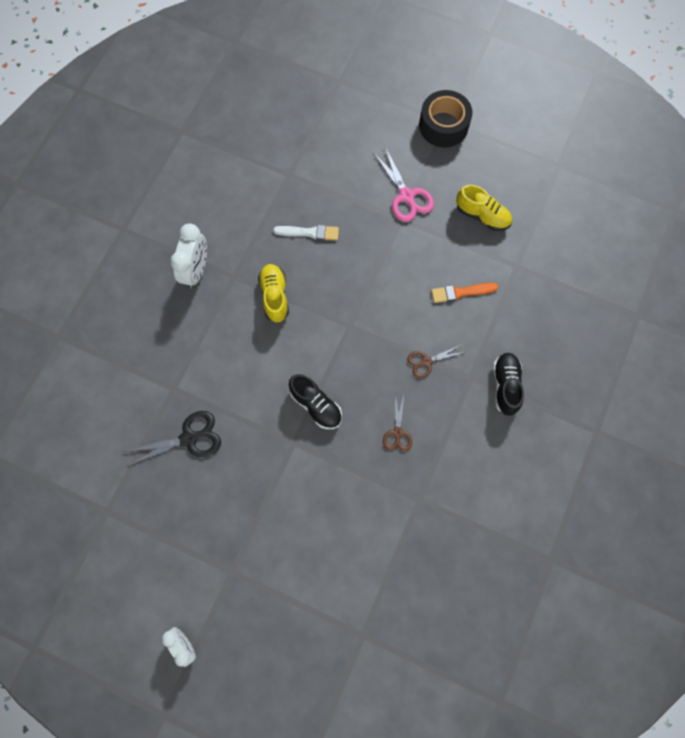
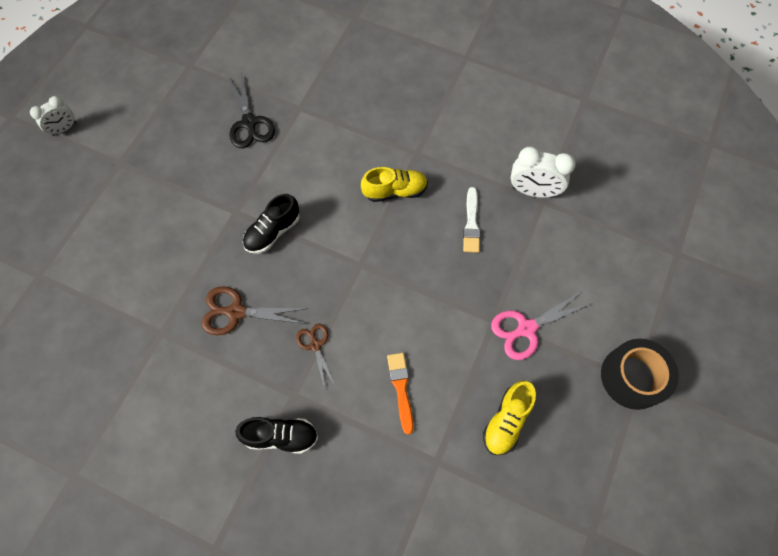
camera: 90 degrees right, 5 degrees down
white clock [170,224,207,288] -> white clock moved to [511,147,576,198]
brown scissors [383,395,412,452] -> brown scissors [201,287,308,335], size x1.60

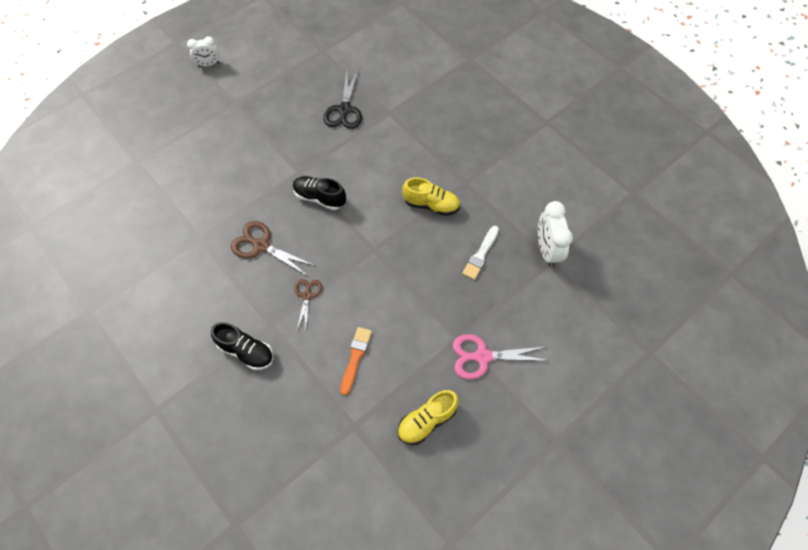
camera: 25 degrees right, 5 degrees down
black shoe [243,194,300,254] -> black shoe turned 45 degrees clockwise [293,176,346,210]
white clock [511,147,576,198] -> white clock turned 45 degrees clockwise [538,201,573,267]
black tape [601,339,679,410] -> none

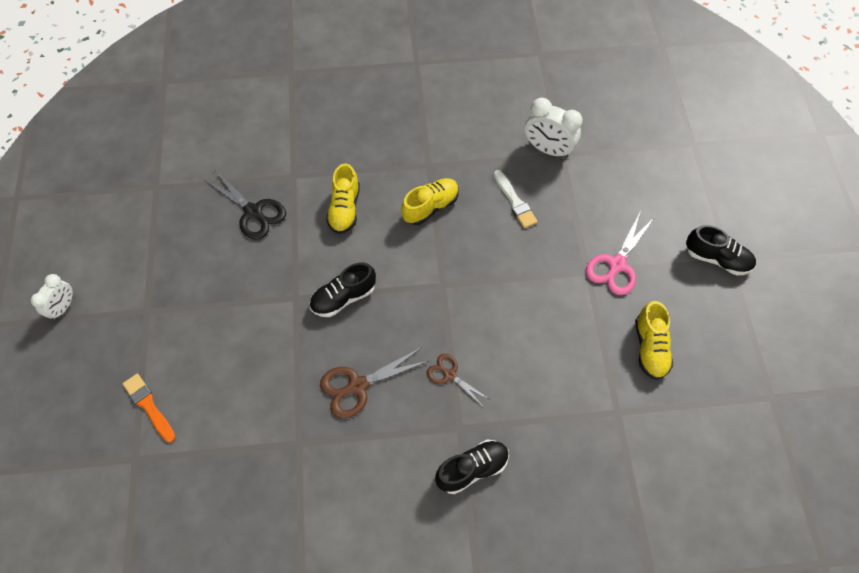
camera: 55 degrees left, 0 degrees up
orange brush [340,327,372,395] -> orange brush moved to [123,374,175,442]
none -> yellow shoe [326,164,360,234]
none -> black shoe [686,225,756,276]

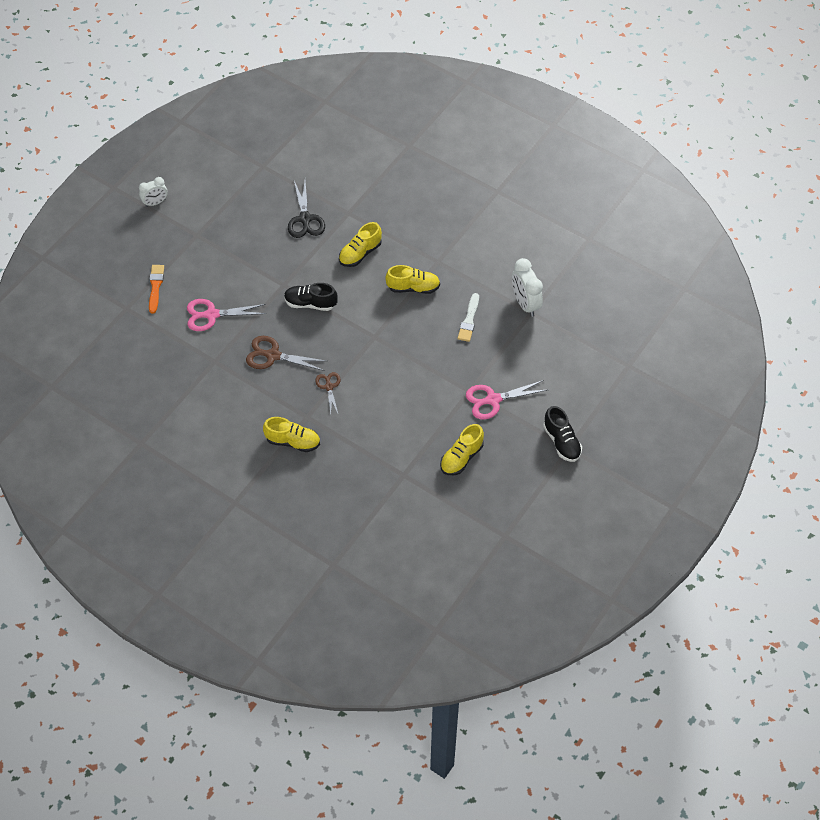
camera: 40 degrees right, 5 degrees down
black shoe [435,440,509,494] -> yellow shoe [263,417,320,452]
none -> pink scissors [187,299,266,331]

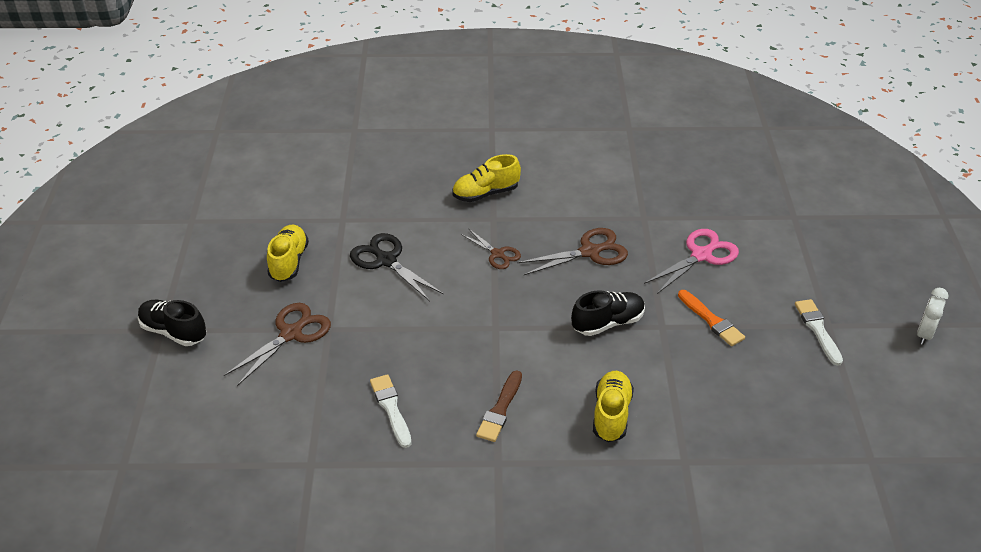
camera: 145 degrees right, 15 degrees down
orange brush [149,265,164,313] -> orange brush moved to [678,290,745,346]
black scissors [288,181,325,238] -> black scissors moved to [350,233,443,301]
yellow shoe [385,265,440,294] -> brown brush [476,370,522,442]
pink scissors [466,380,547,420] -> brown scissors [224,303,331,386]
white clock [512,258,543,317] -> none
none -> white brush [795,299,843,366]

